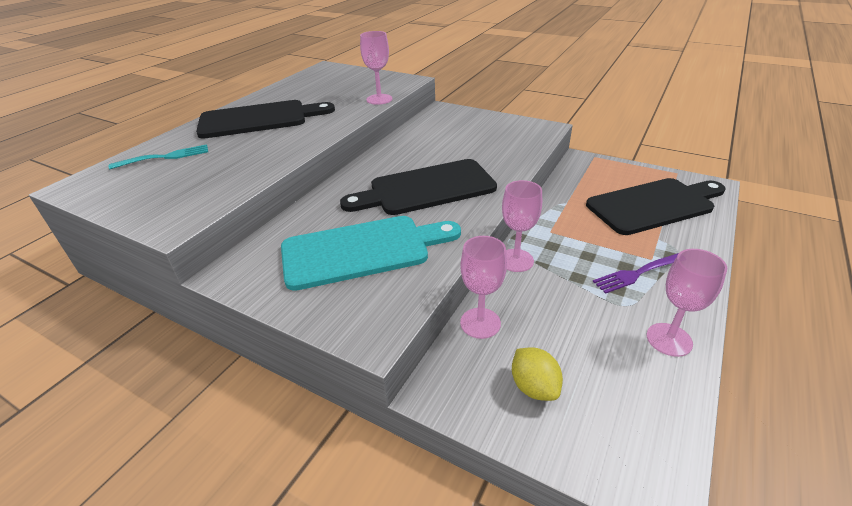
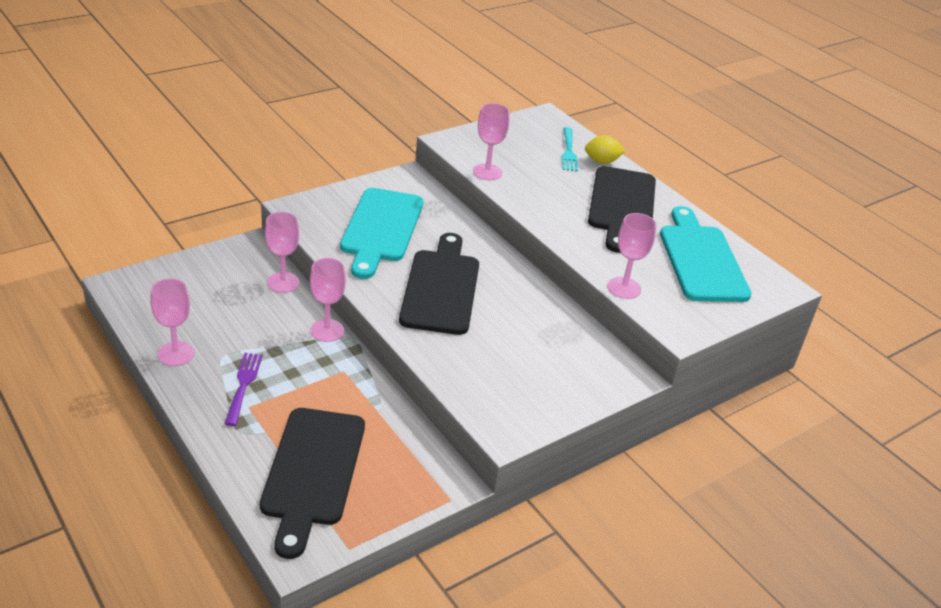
camera: 110 degrees right, 0 degrees up
yellow lemon [512,347,563,401] -> yellow lemon moved to [585,135,625,164]
none -> pink goblet [473,103,510,180]
none -> turquoise cutting board [660,206,752,302]

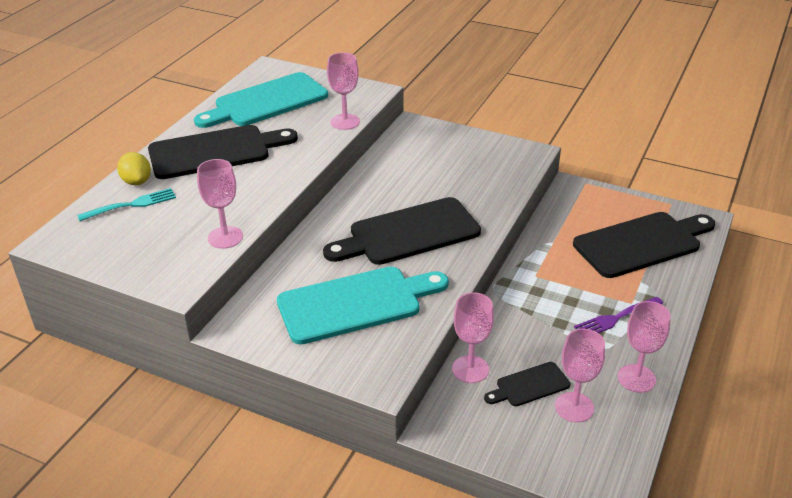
camera: 115 degrees left, 0 degrees up
pink goblet [310,258,346,342] -> pink goblet moved to [555,329,605,422]
none -> black cutting board [484,362,570,406]

